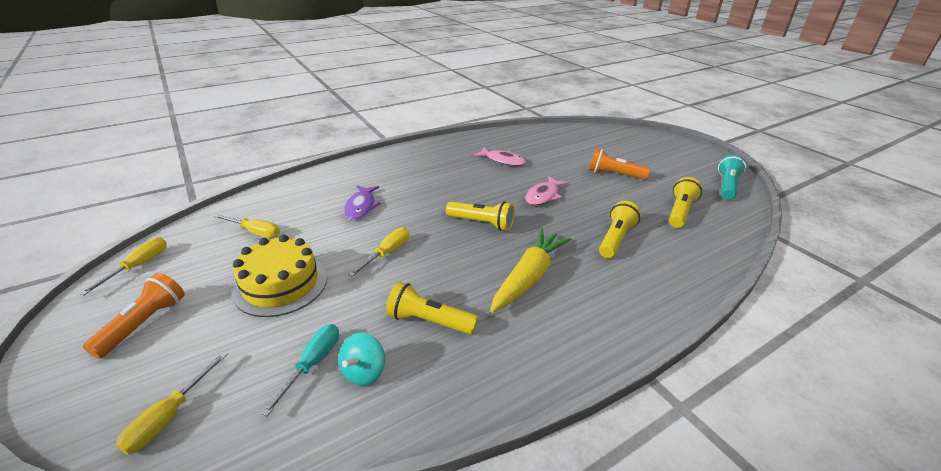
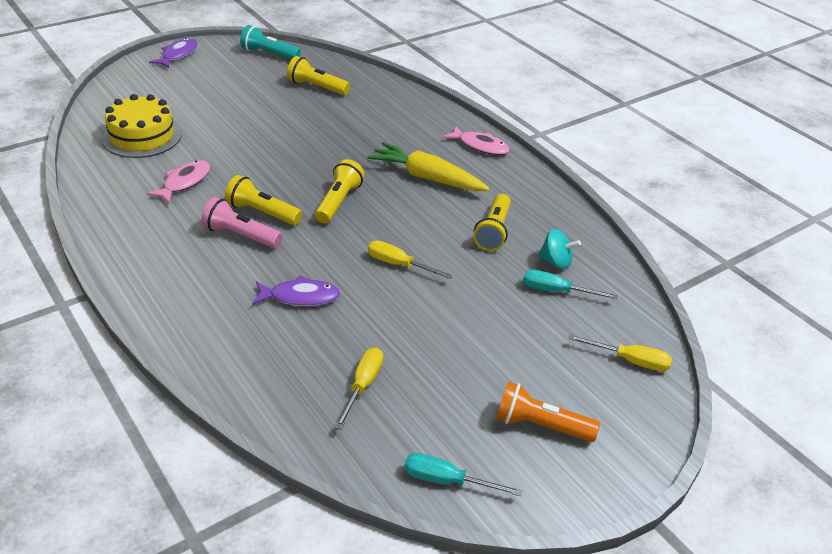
camera: 95 degrees left, 5 degrees up
yellow screwdriver [79,237,167,295] -> turquoise screwdriver [404,453,522,496]
yellow cake [232,235,327,317] -> yellow cake moved to [102,94,182,158]
pink fish [525,176,568,205] -> pink fish moved to [443,126,510,155]
orange flashlight [589,149,650,180] -> none
yellow flashlight [599,201,641,258] -> yellow flashlight moved to [225,175,302,225]
none -> purple fish [149,38,198,68]
none -> pink flashlight [201,197,282,248]

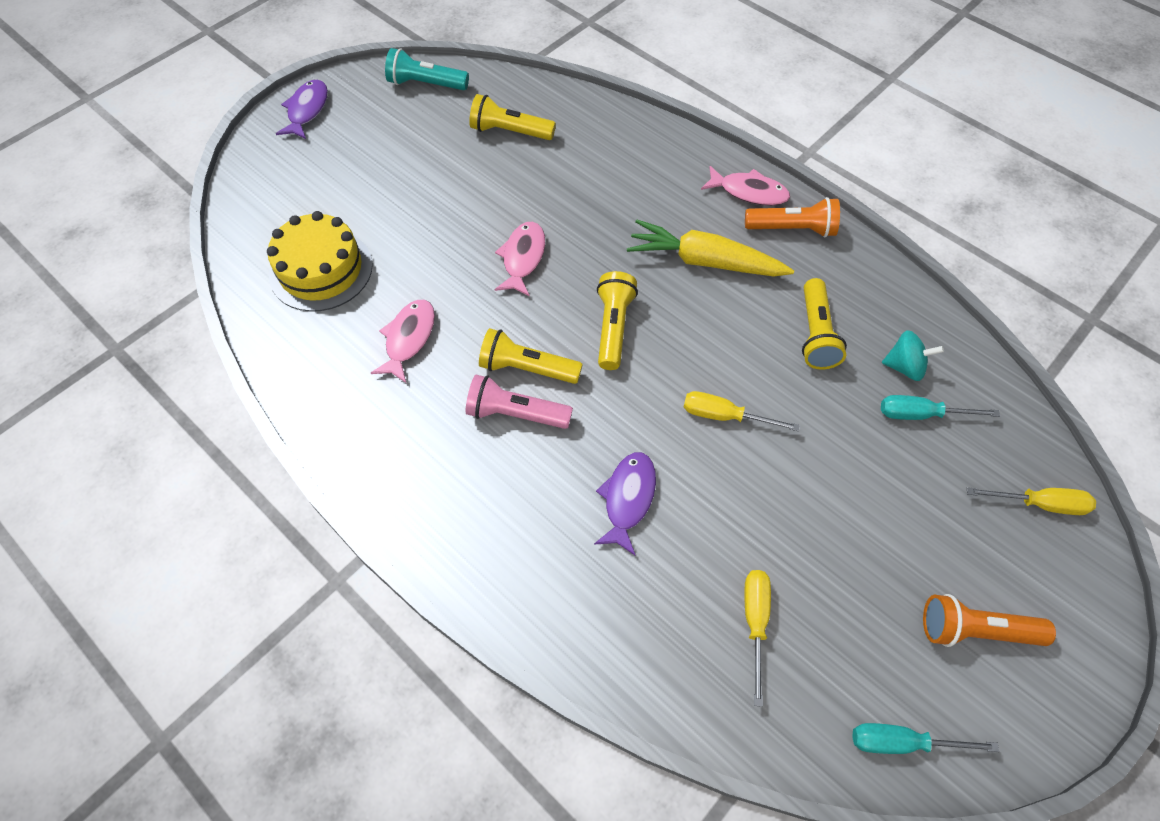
camera: 10 degrees left, 20 degrees up
purple fish [252,275,340,306] -> purple fish turned 60 degrees counterclockwise [594,452,656,555]
none -> pink fish [494,222,545,296]
none -> orange flashlight [745,197,840,237]

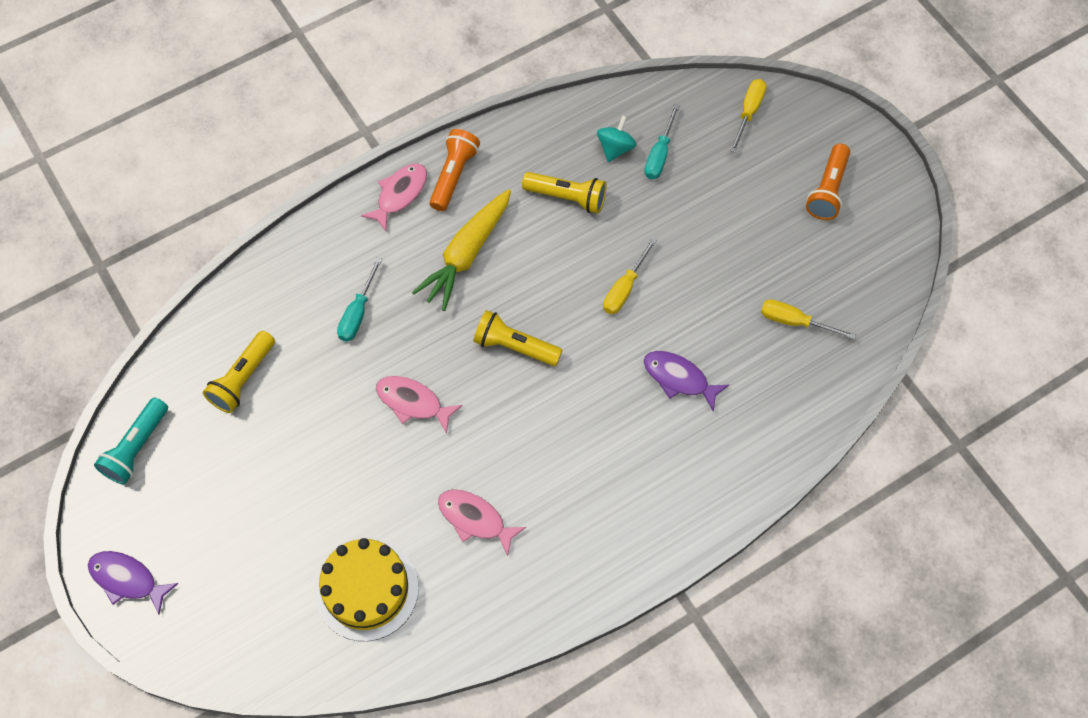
camera: 75 degrees left, 5 degrees up
pink flashlight [466,375,573,429] -> none
yellow flashlight [479,328,583,384] -> none
turquoise screwdriver [852,723,999,754] -> turquoise screwdriver moved to [337,258,382,342]

